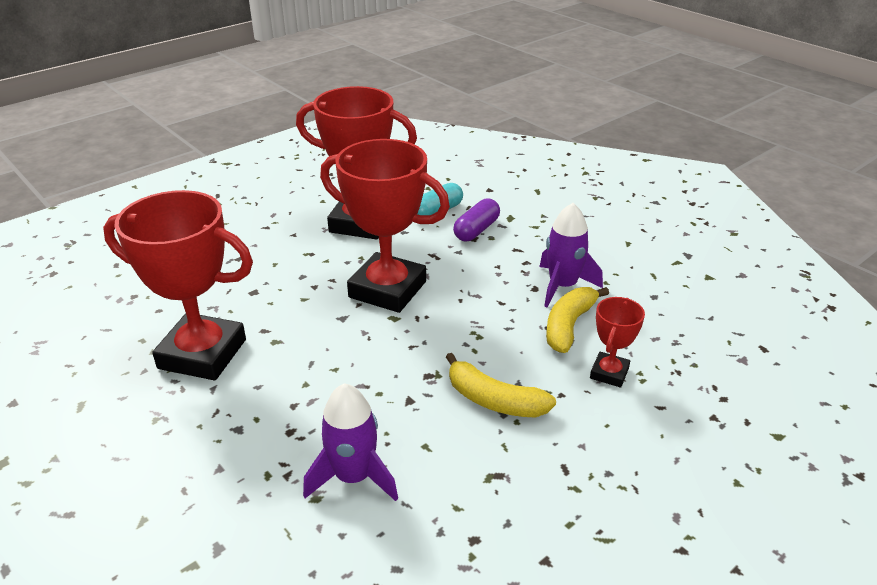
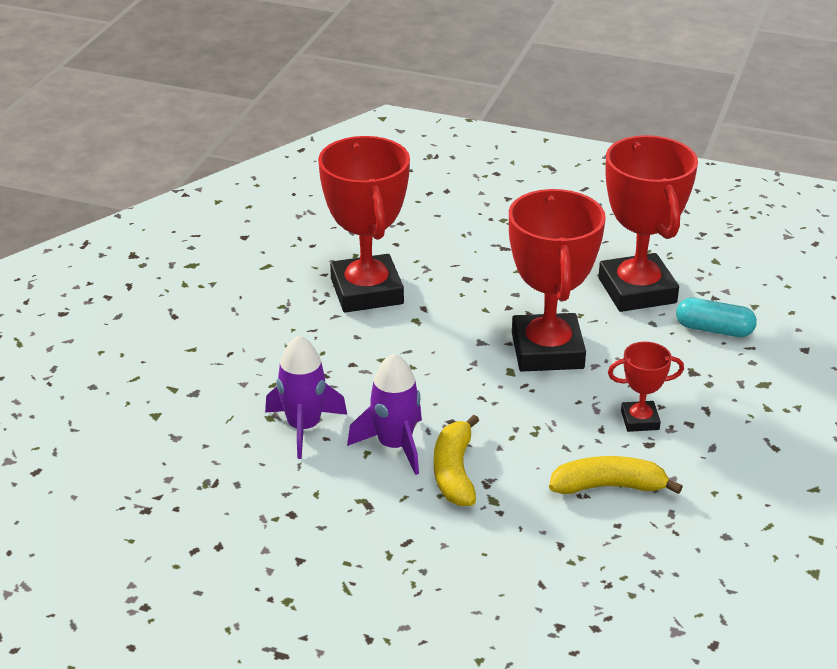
camera: 60 degrees right, 0 degrees up
purple capsule [453,198,500,241] -> none
purple rocket [539,203,603,308] -> purple rocket moved to [347,353,422,475]
red trophy [590,297,645,388] -> red trophy moved to [608,342,684,432]

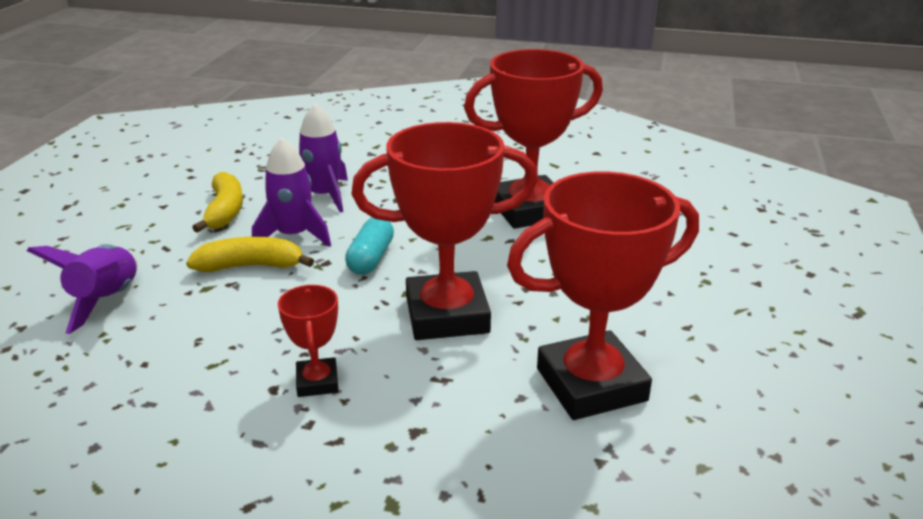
camera: 85 degrees right, 5 degrees down
yellow banana [549,456,683,494] -> yellow banana moved to [192,172,243,233]
turquoise capsule [676,298,757,337] -> turquoise capsule moved to [345,217,394,275]
none -> purple rocket [27,244,137,334]

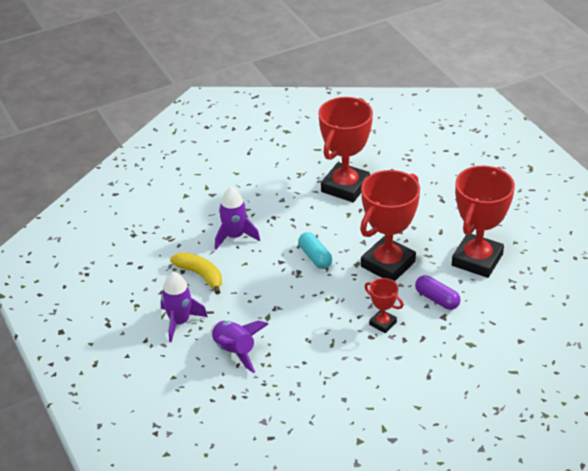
camera: 40 degrees left, 10 degrees up
yellow banana [186,237,314,272] -> none
purple rocket [252,137,331,247] -> purple rocket moved to [161,272,208,342]
none -> purple capsule [415,275,461,310]

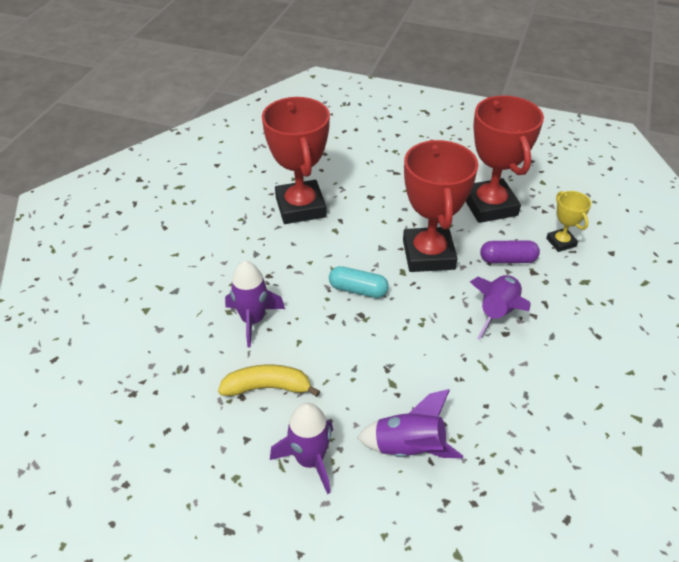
camera: 45 degrees left, 5 degrees up
red trophy [365,278,403,333] -> purple rocket [470,275,531,340]
none -> yellow trophy [546,191,591,252]

